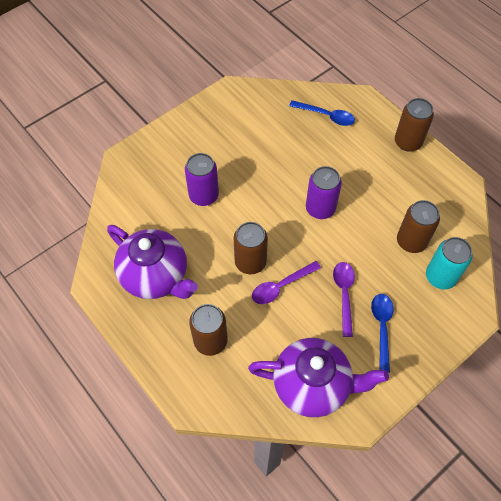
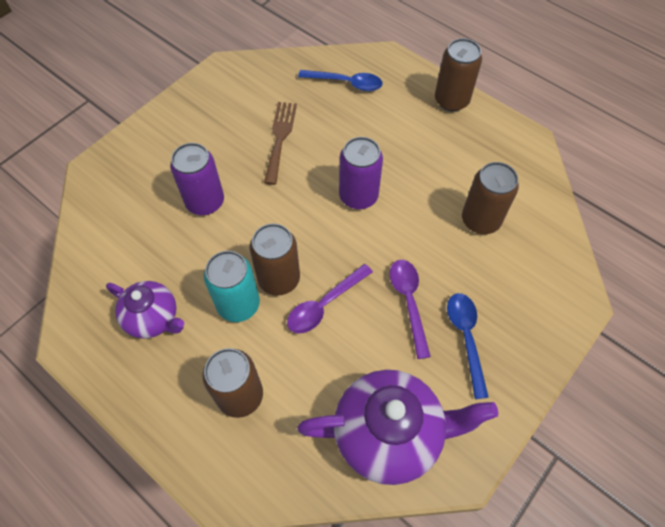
camera: 10 degrees left, 0 degrees up
purple teapot [107,225,198,299] -> purple teapot [106,281,184,339], size x0.60
turquoise can [426,237,473,289] -> turquoise can moved to [204,251,260,322]
none -> brown fork [264,102,297,185]

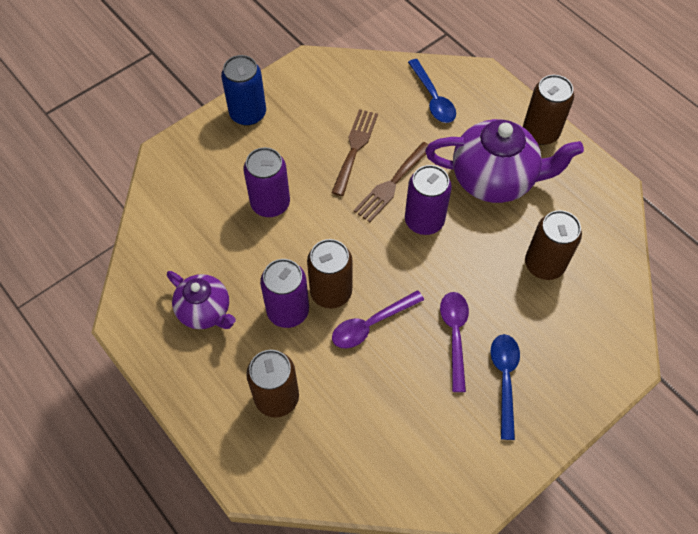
camera: 10 degrees right, 0 degrees up
turquoise can [204,251,260,322] -> purple can [260,259,309,328]
purple teapot [297,370,498,485] -> purple teapot moved to [425,119,584,203]
blue spoon [298,70,382,91] -> blue spoon turned 45 degrees clockwise [408,59,456,123]
none -> blue can [221,55,266,126]
none -> brown fork [353,142,429,222]

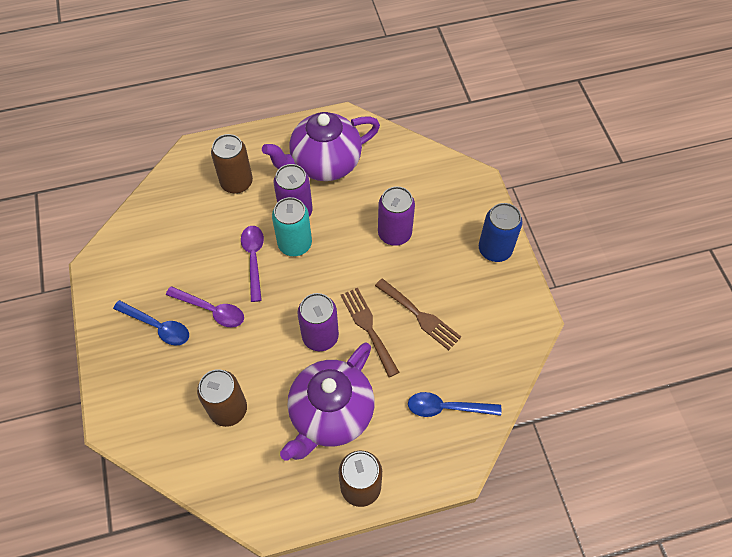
camera: 115 degrees right, 0 degrees up
purple teapot [167,271,236,329] -> purple teapot [262,112,380,181], size x1.67
brown can [307,239,353,309] -> turquoise can [272,197,312,256]

